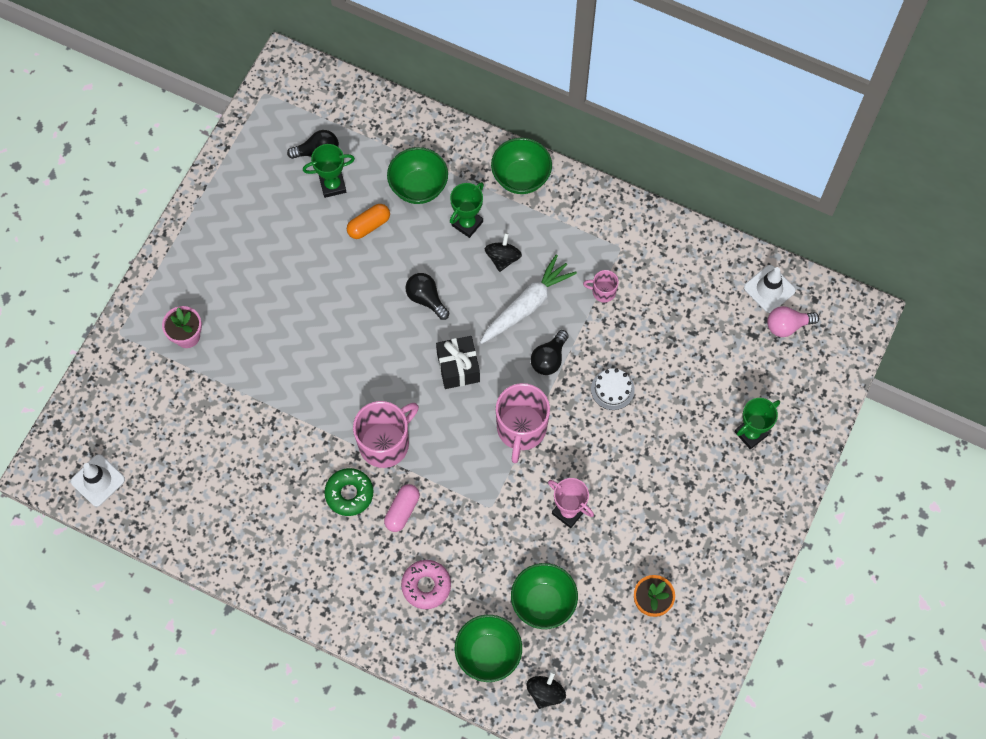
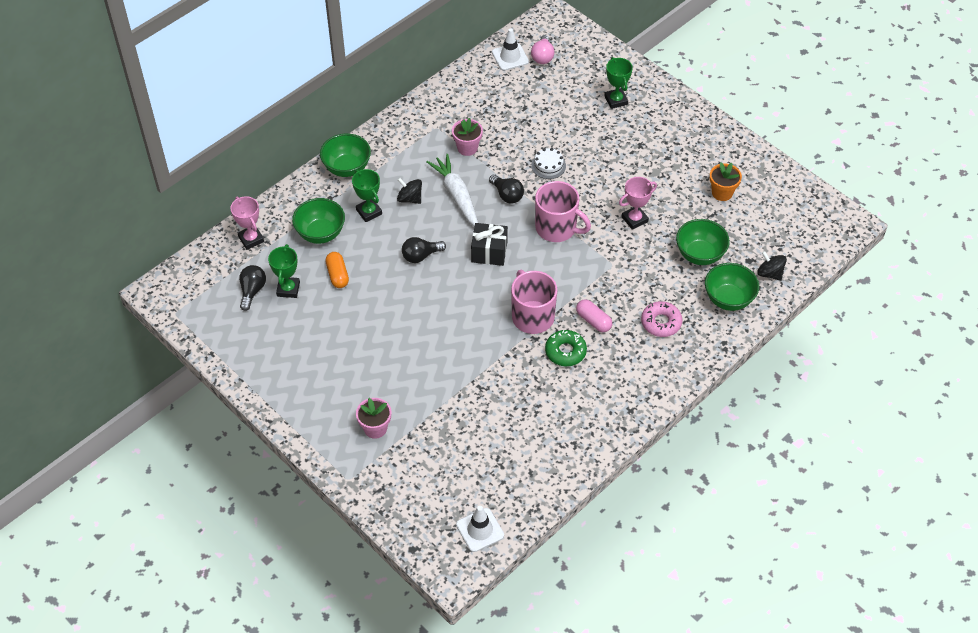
camera: 70 degrees left, 15 degrees down
pink mug [583,270,619,302] -> pink flower pot [452,118,483,156]
none -> pink trophy [230,196,264,250]

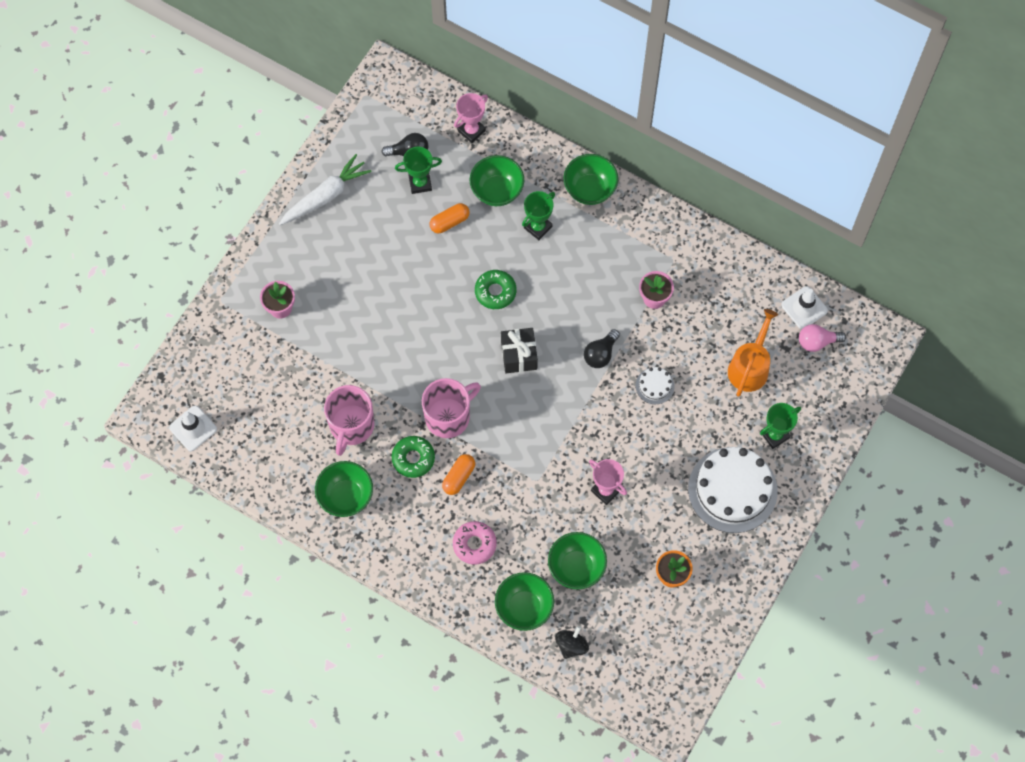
camera: 75 degrees right, 15 degrees up
black spinning top [397,178,422,204] -> none
black light bulb [402,237,446,263] -> green donut [475,270,516,309]
white carrot [426,154,478,227] -> white carrot moved to [279,154,372,225]
pink mug [535,181,591,242] -> pink mug moved to [324,385,375,456]
pink capsule [576,299,612,332] -> orange capsule [442,454,475,495]
none -> green bowl [315,461,373,517]
none -> white cake [688,447,778,533]
none -> orange watering can [728,309,778,397]

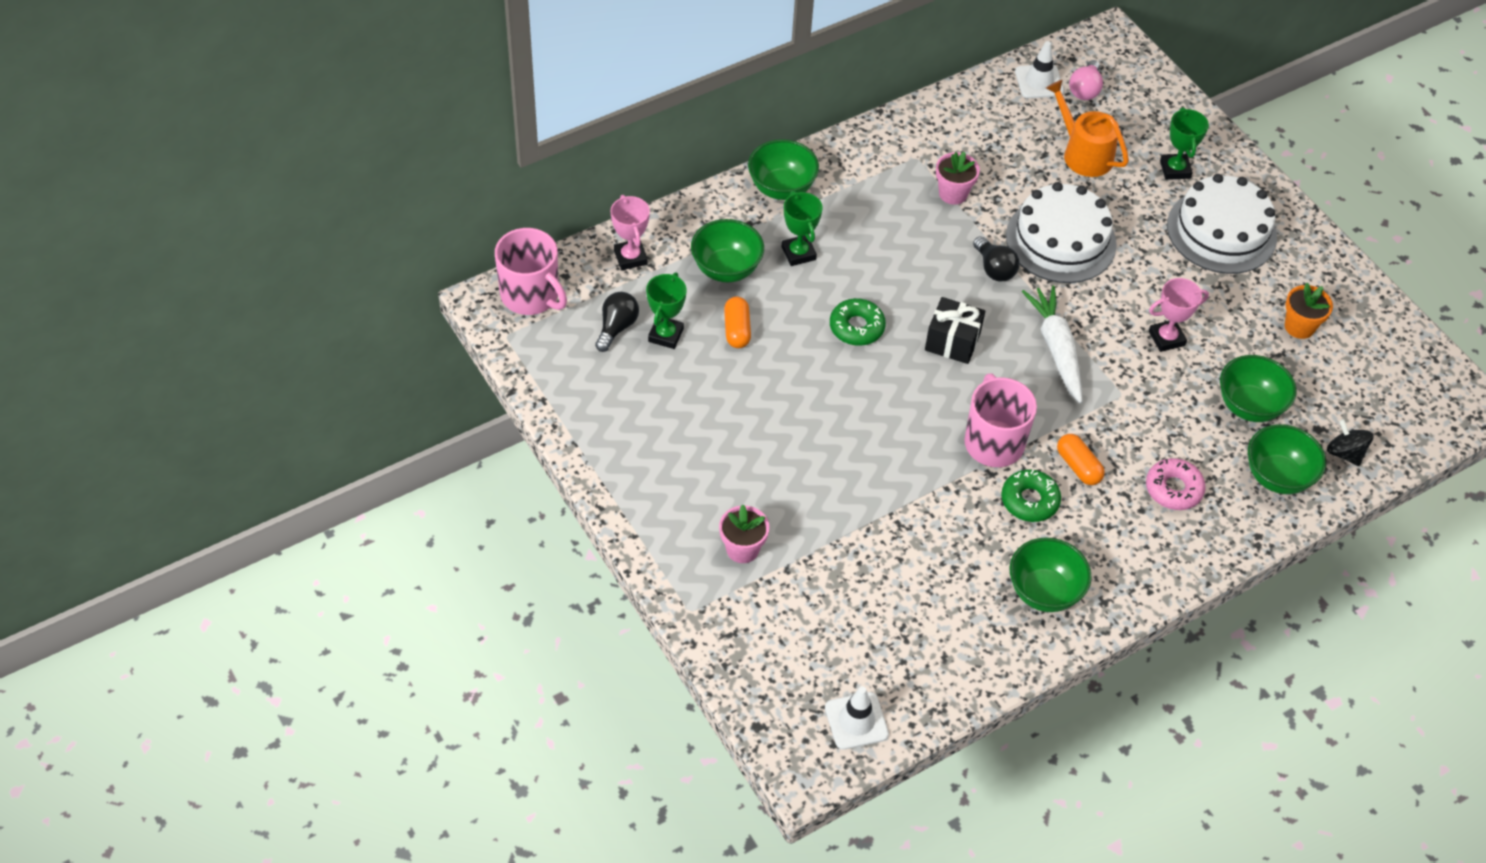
camera: 65 degrees left, 15 degrees down
white carrot [279,154,372,225] -> white carrot moved to [1022,286,1083,404]
pink mug [324,385,375,456] -> pink mug moved to [495,228,567,315]
white cake [636,367,675,404] -> white cake [1006,182,1117,283], size x2.25

